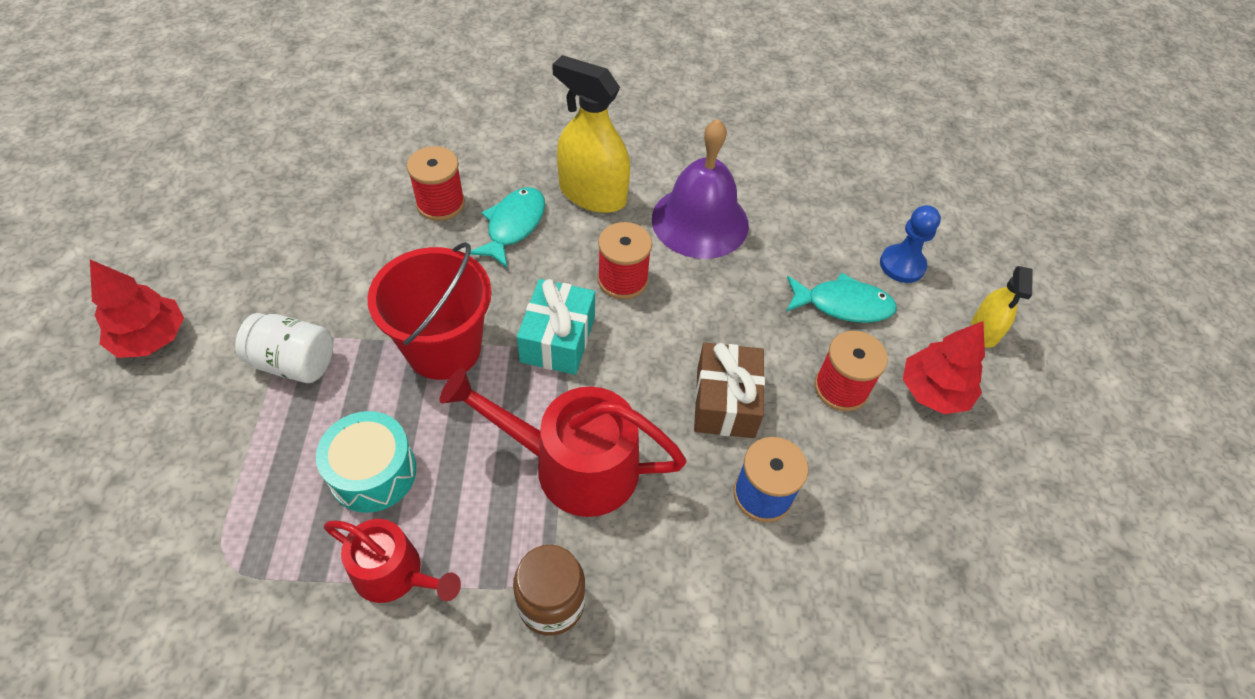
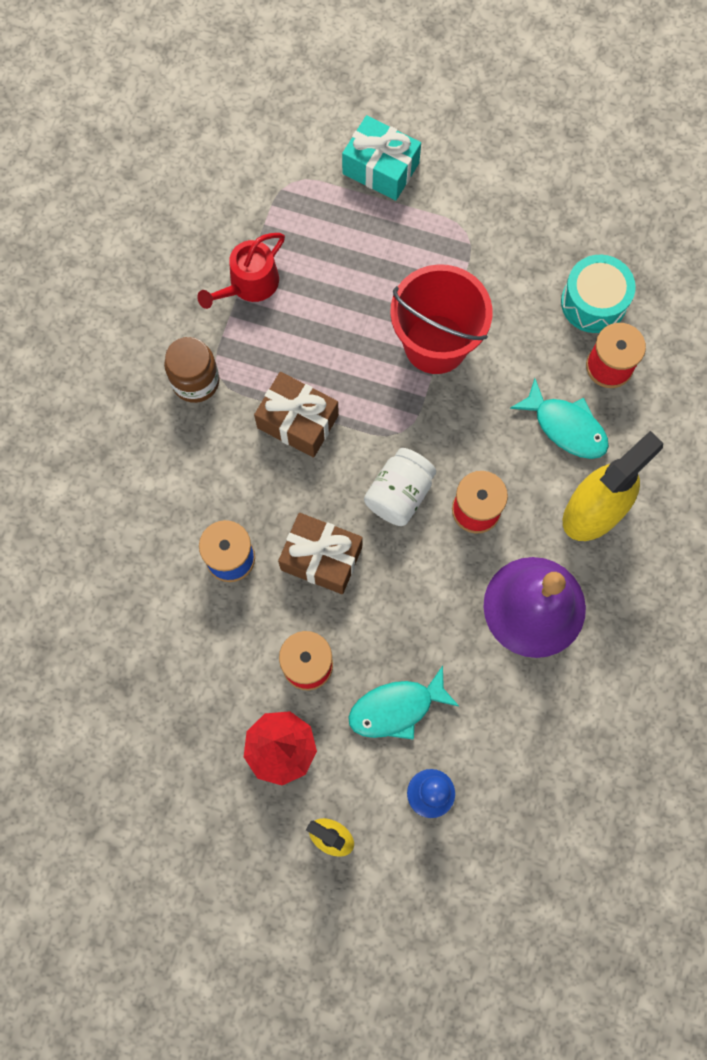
camera: 110 degrees right, 20 degrees up
red tree [90,260,184,358] -> none
white jar [235,313,333,383] -> white jar moved to [364,448,436,526]
turquoise drum [316,411,416,513] -> turquoise drum moved to [561,255,636,333]
red watering can [440,368,687,517] -> brown gift [254,372,339,458]
turquoise gift [517,279,595,375] -> turquoise gift moved to [342,115,421,201]
turquoise fish [786,273,897,323] -> turquoise fish turned 45 degrees clockwise [348,666,459,740]

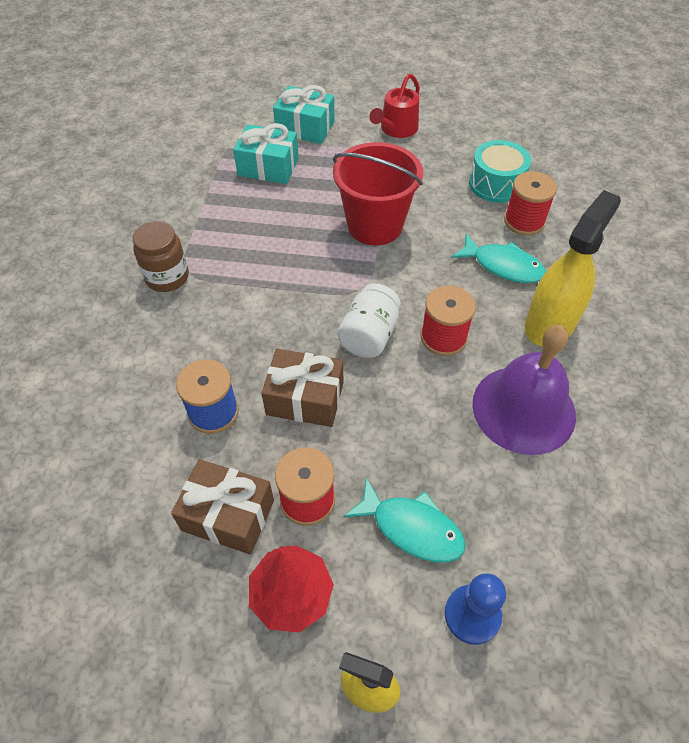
camera: 10 degrees left, 20 degrees down
red watering can [197,233,285,309] -> red watering can moved to [369,74,420,138]
brown gift [254,372,339,458] -> brown gift moved to [171,459,274,554]
turquoise fish [348,666,459,740] -> turquoise fish turned 120 degrees counterclockwise [343,477,466,563]
none -> turquoise gift [233,123,299,184]

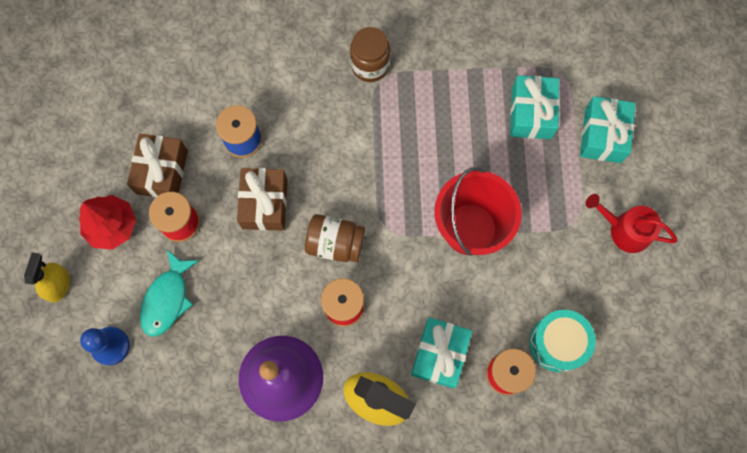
camera: 80 degrees right, 20 degrees up
white jar [338,283,401,358] -> brown jar [305,214,365,262]
turquoise fish [451,234,546,283] -> turquoise gift [411,318,472,389]

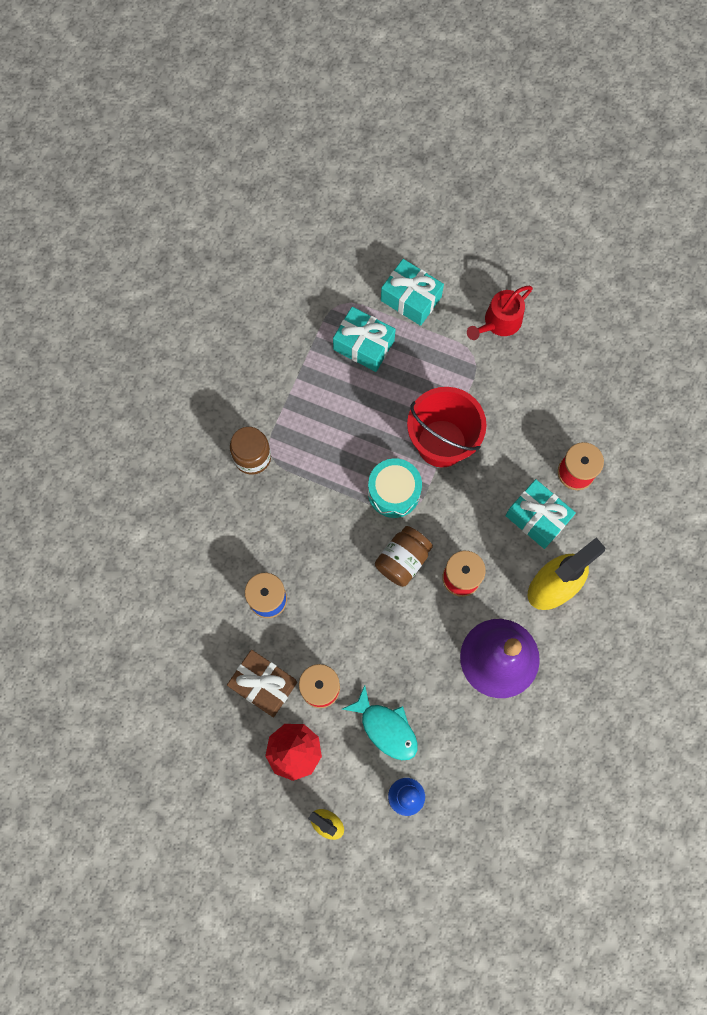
camera: 65 degrees left, 0 degrees up
brown gift [237,168,287,231] -> none
turquoise drum [529,310,596,372] -> turquoise drum moved to [368,458,422,518]

